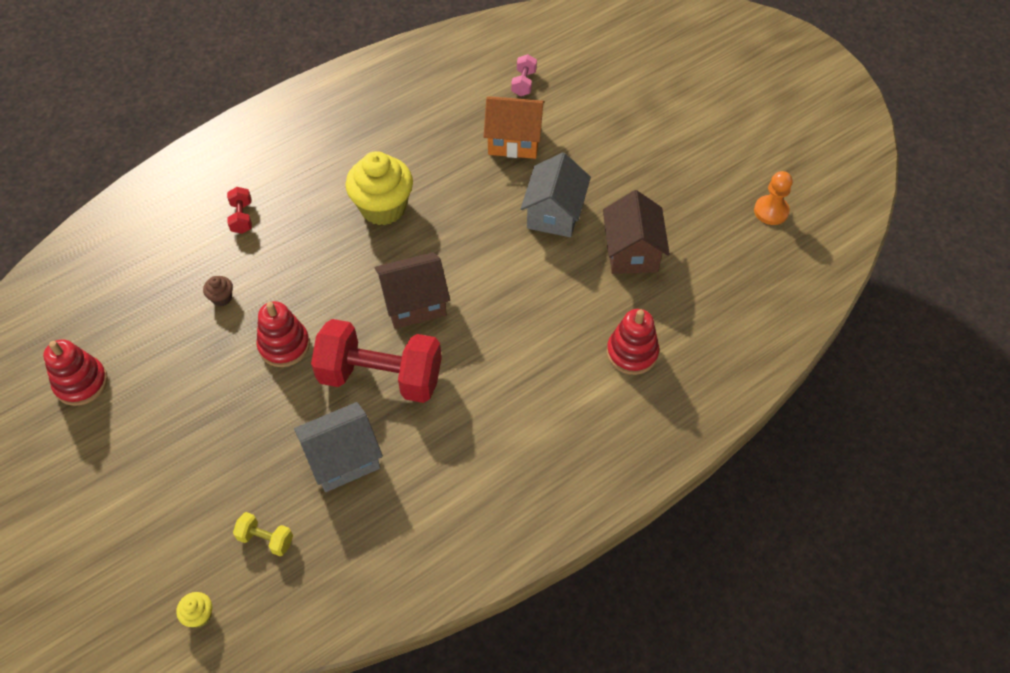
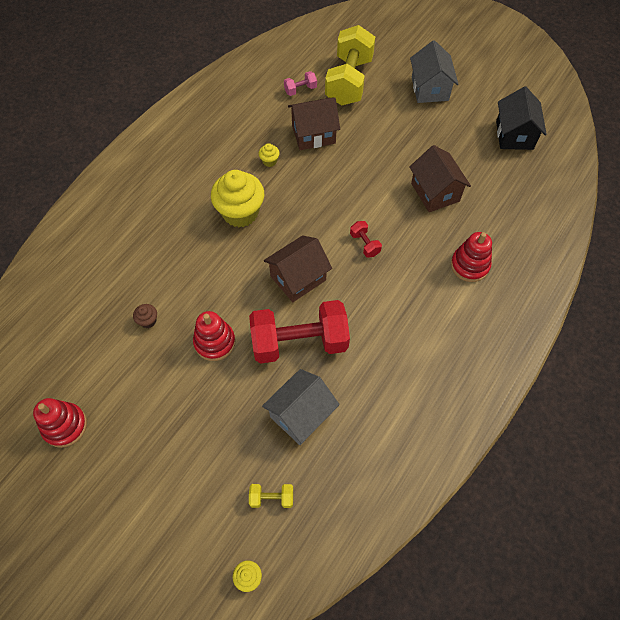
camera: 20 degrees left, 5 degrees up
red dumbbell [227,187,252,234] -> red dumbbell moved to [350,221,382,258]
orange house [484,96,545,159] -> brown house [288,97,340,150]
pink dumbbell [511,54,537,96] -> pink dumbbell turned 75 degrees clockwise [284,71,317,96]
grey house [521,152,591,237] -> grey house moved to [410,40,458,103]
orange pawn [754,171,793,225] -> black house [496,86,547,150]
none -> yellow cupcake [259,143,280,167]
none -> yellow dumbbell [325,25,375,105]

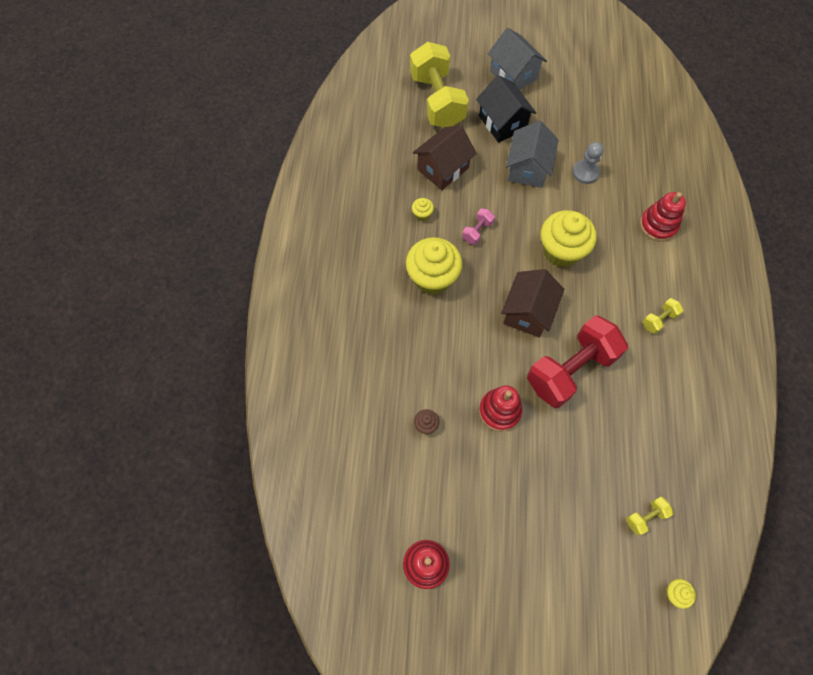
camera: 30 degrees left, 5 degrees up
grey house [262,369,340,445] -> grey house moved to [506,121,559,188]
pink dumbbell [284,71,317,96] -> pink dumbbell moved to [462,208,495,245]
red dumbbell [350,221,382,258] -> yellow cupcake [541,210,597,267]
brown house [409,145,471,212] -> grey pawn [572,142,604,184]
black house [496,86,547,150] -> black house moved to [476,75,536,143]
none -> yellow dumbbell [643,298,684,334]

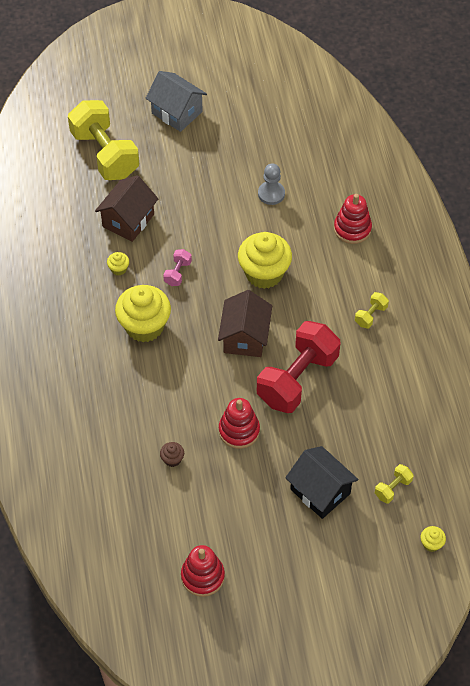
camera: 15 degrees left, 10 degrees down
black house [476,75,536,143] -> black house moved to [285,446,359,519]
grey house [506,121,559,188] -> none

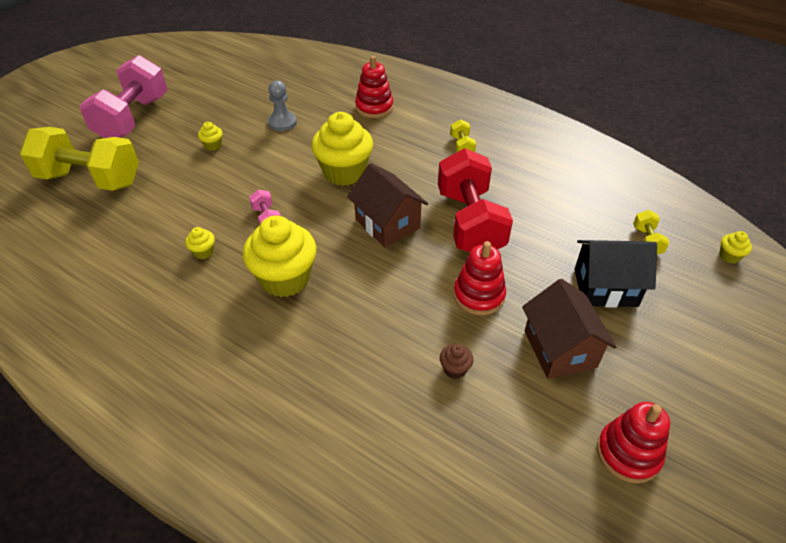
camera: 45 degrees left, 10 degrees down
brown house [95,175,158,242] -> brown house moved to [522,279,616,379]
grey house [146,71,207,132] -> pink dumbbell [79,55,168,138]
none -> yellow cupcake [198,122,223,151]

